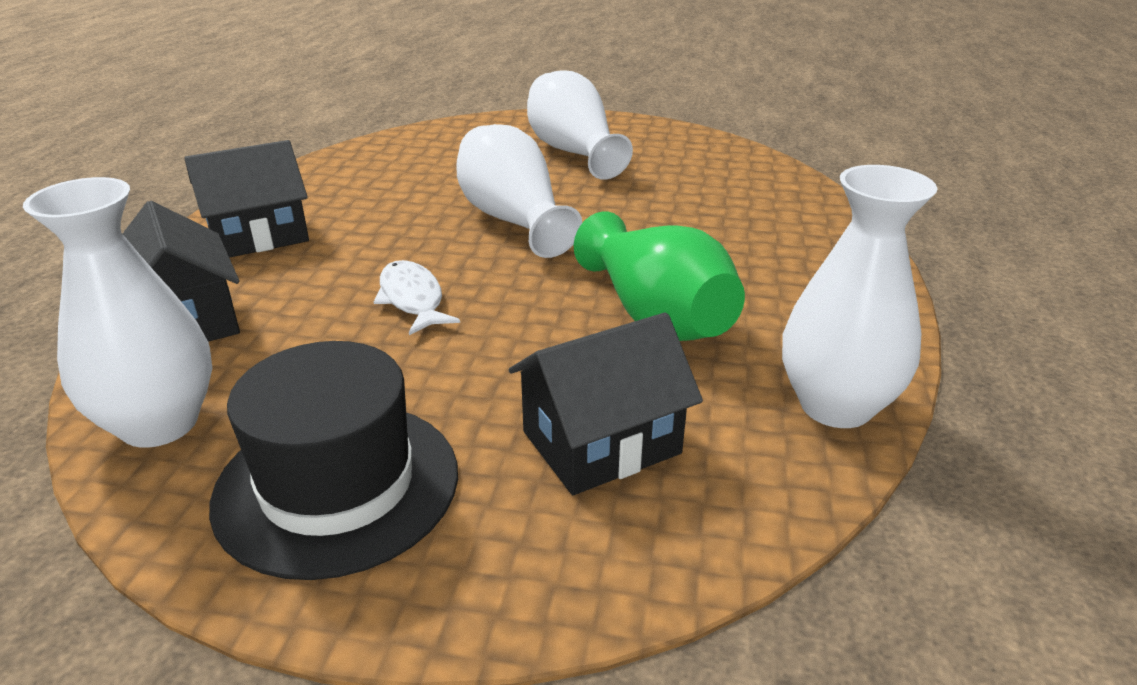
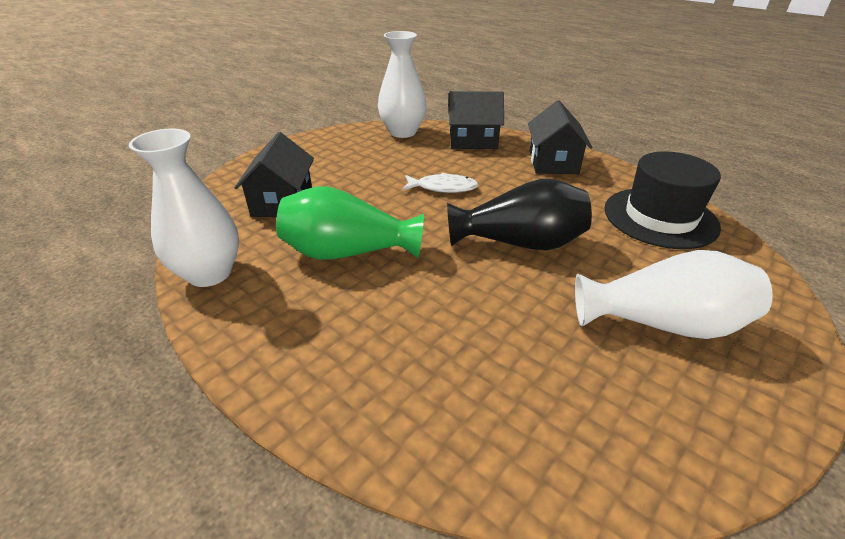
camera: 120 degrees right, 5 degrees up
black hat [209,341,458,580] -> black hat moved to [604,152,721,249]
white vase [457,124,582,258] -> black vase [447,179,592,250]

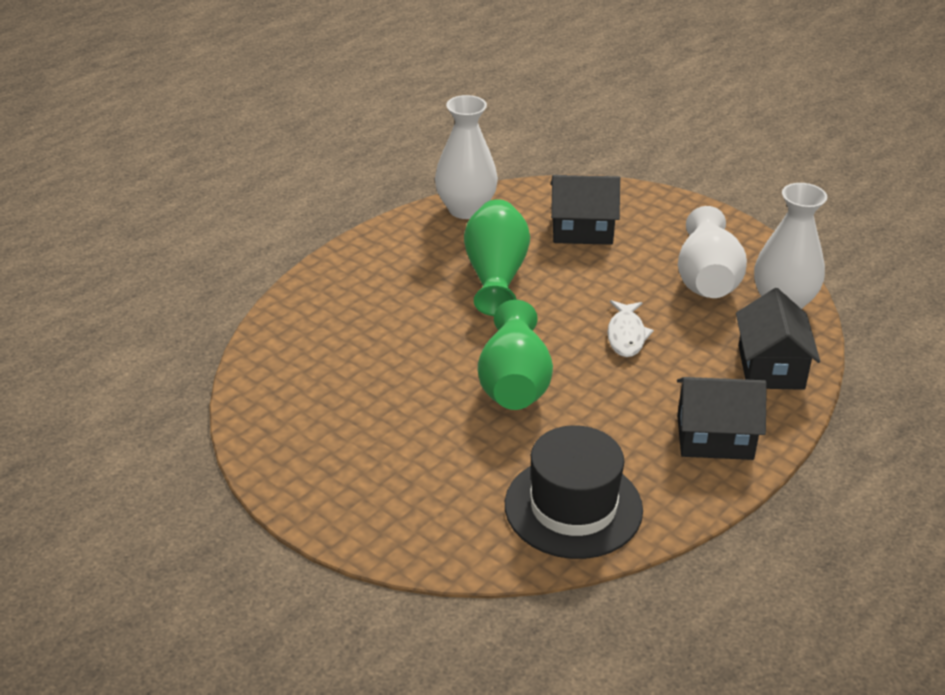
camera: 90 degrees right, 0 degrees up
black vase [447,179,592,250] -> green vase [478,300,553,410]
white vase [575,250,773,339] -> white vase moved to [678,206,747,298]

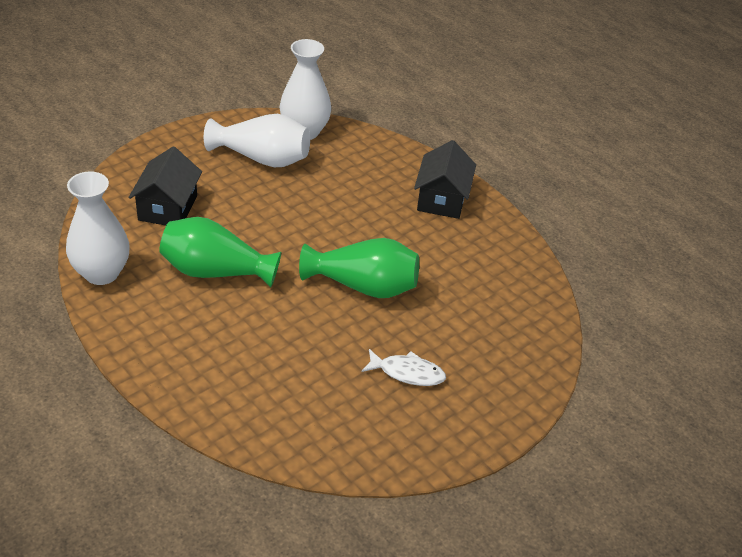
camera: 85 degrees left, 5 degrees up
black hat [505,425,643,559] -> none
white fish [607,300,654,357] -> white fish moved to [361,349,446,386]
black house [736,288,820,390] -> none

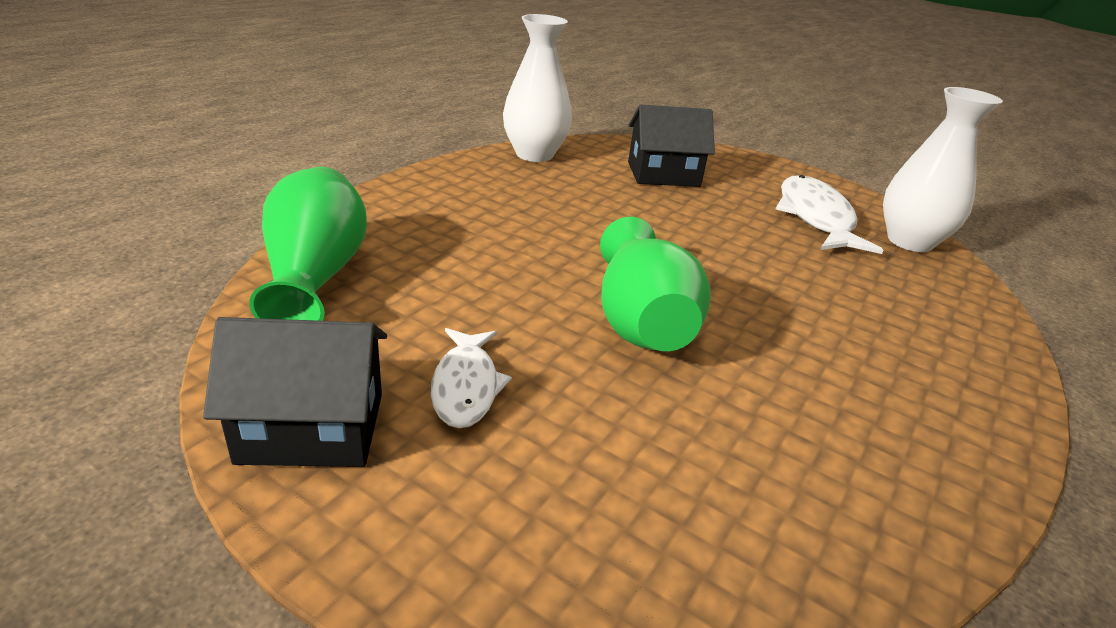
camera: 75 degrees right, 10 degrees down
green vase [159,217,281,287] -> green vase moved to [249,167,367,321]
white vase [204,114,310,167] -> white fish [776,175,884,254]
black house [414,140,476,219] -> black house moved to [203,317,387,467]

